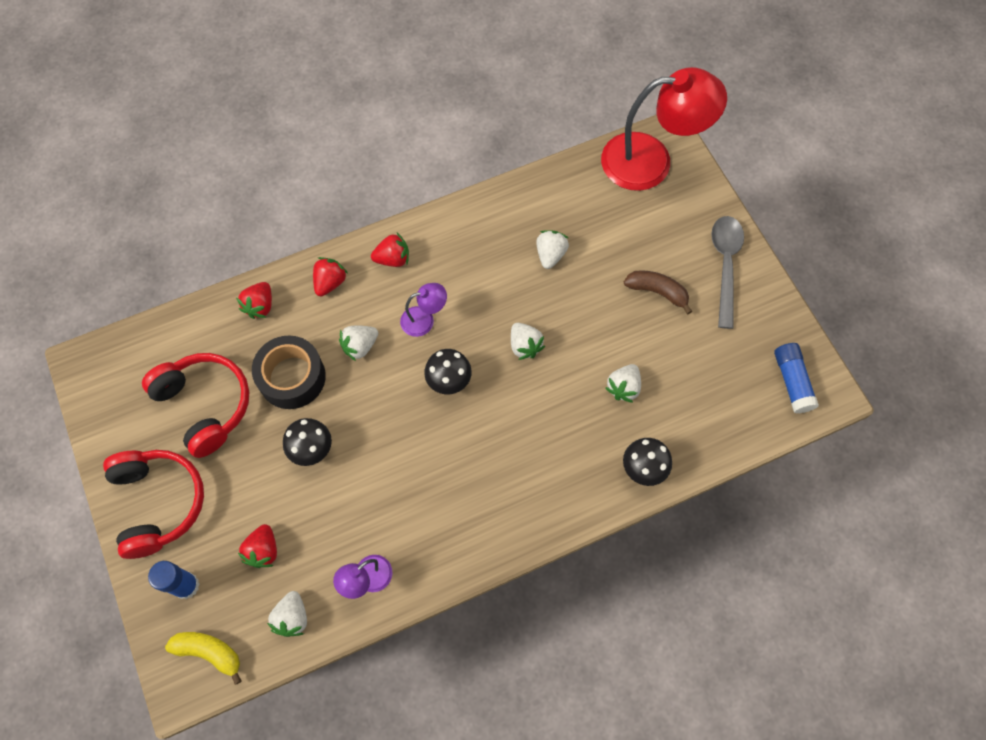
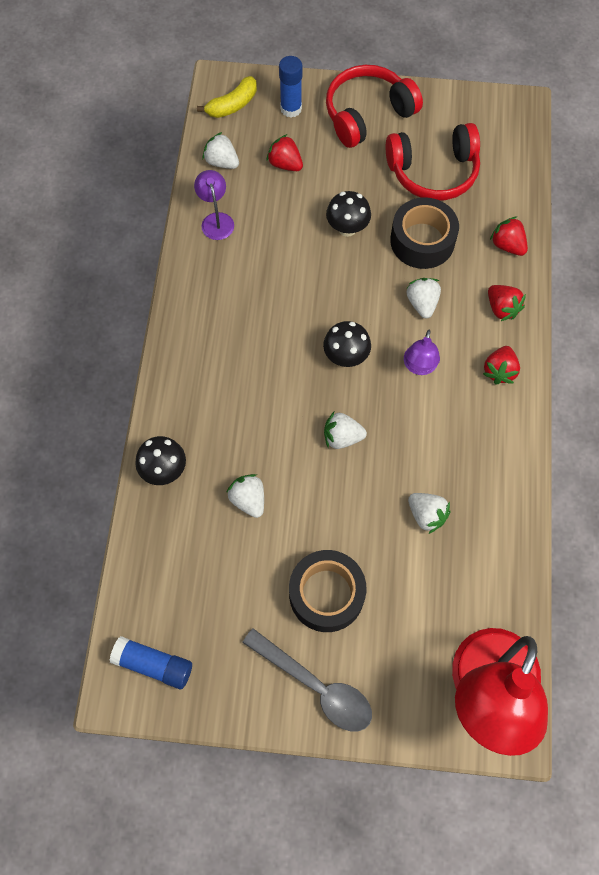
camera: 120 degrees right, 0 degrees up
red headphones [103,450,204,559] -> red headphones turned 135 degrees clockwise [326,65,423,148]
brown banana [624,270,692,314] -> black tape [289,550,367,632]

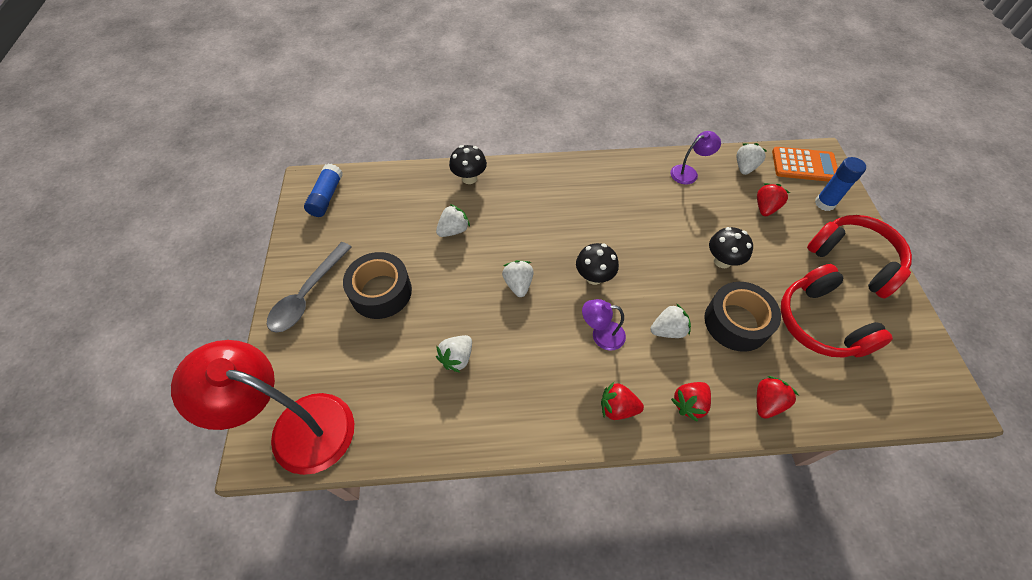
camera: 80 degrees right, 10 degrees down
yellow banana [197,76,257,118] -> orange calculator [772,147,838,182]

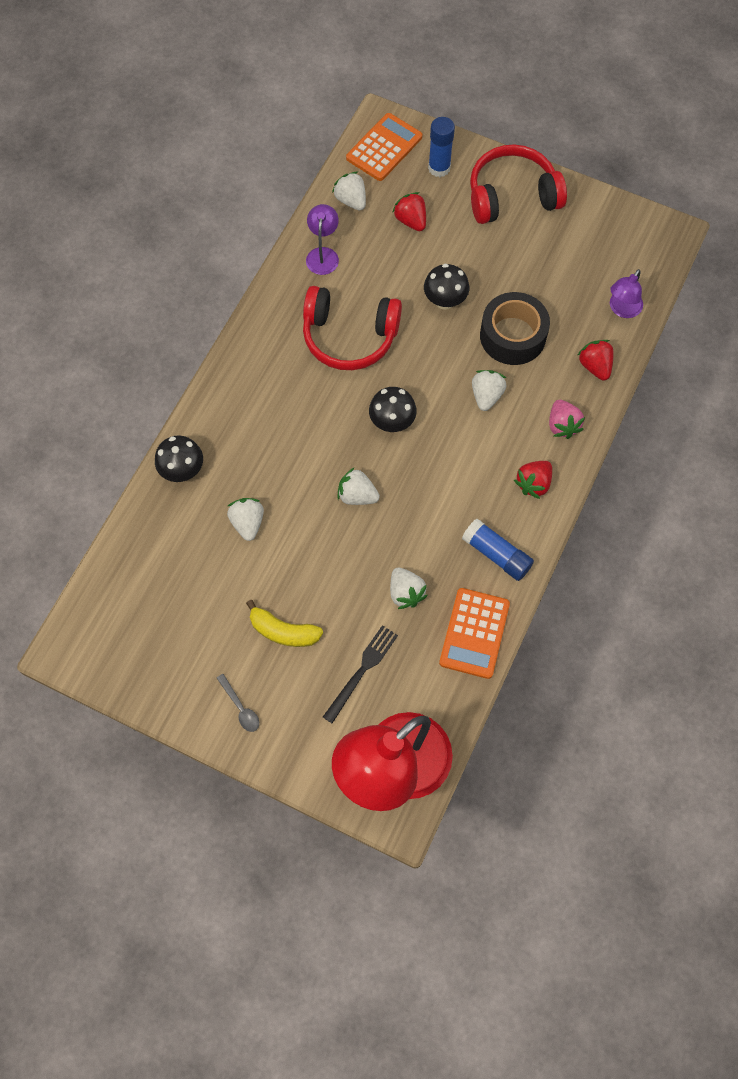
camera: 60 degrees left, 10 degrees up
grey spoon [267,242,352,333] -> grey spoon [217,674,259,732], size x0.48
blue glue stick [304,164,343,217] -> blue glue stick moved to [462,518,534,581]
black tape [343,252,412,319] -> yellow banana [246,600,323,647]
purple lamp [582,299,626,351] -> purple lamp moved to [610,269,643,318]
red strawberry [671,382,711,422] -> pink strawberry [549,400,585,439]
red headphones [781,264,893,358] -> red headphones moved to [303,286,402,370]
none -> black fork [323,625,398,723]
none -> orange calculator [439,588,510,679]

